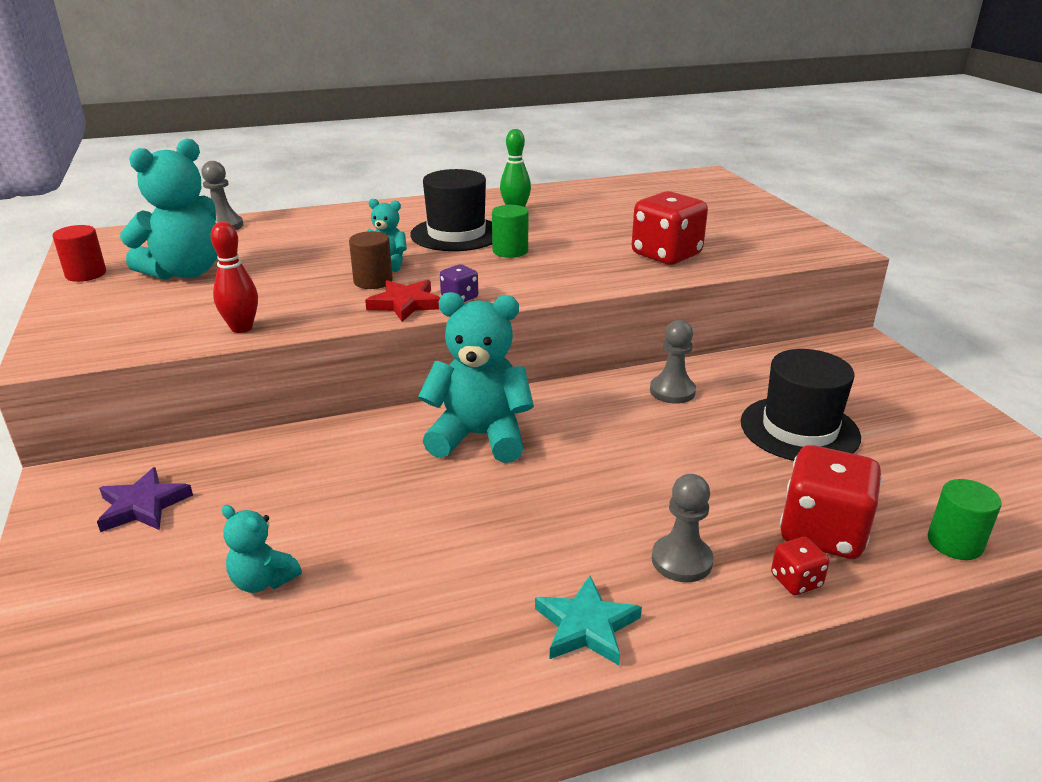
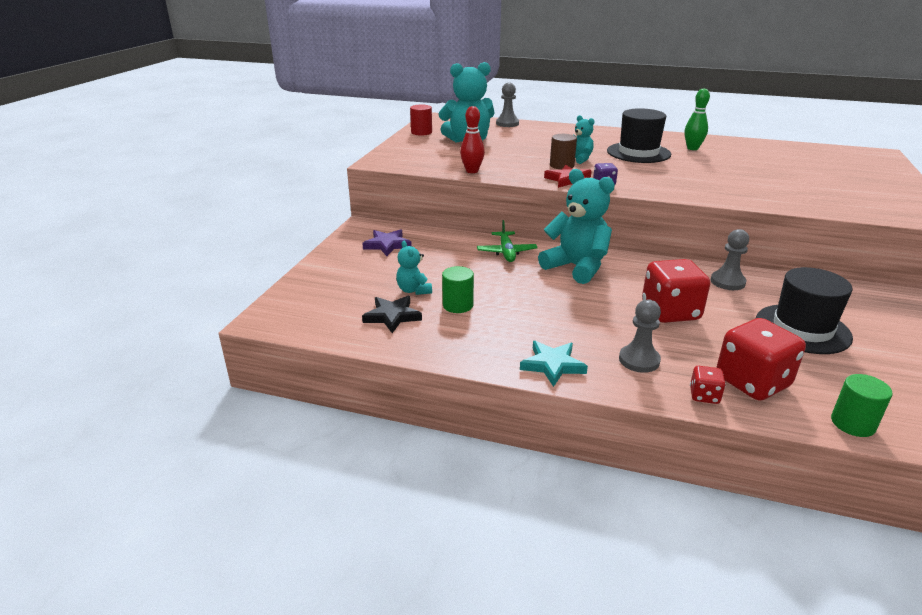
camera: 35 degrees right, 0 degrees up
green cylinder [492,205,528,258] -> green cylinder moved to [442,266,474,313]
red dice [632,191,708,265] -> red dice moved to [642,259,710,323]
none -> black star [362,296,422,333]
none -> green plane [477,220,538,262]

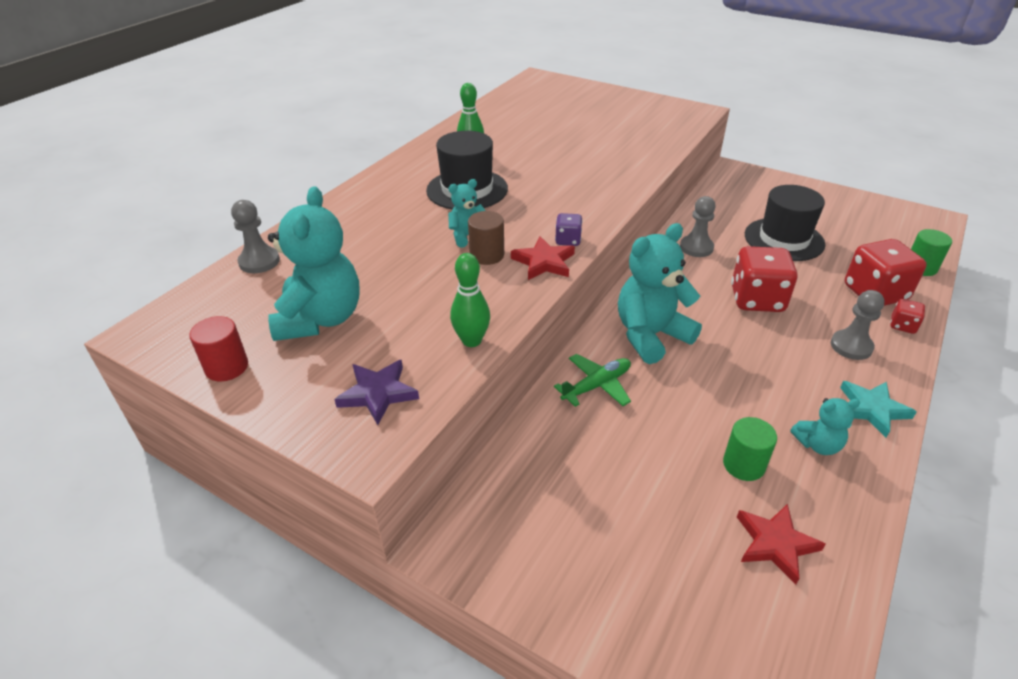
camera: 75 degrees left, 10 degrees up
purple star [362,229,412,256] -> purple star moved to [334,360,419,425]
black star [362,296,422,333] -> red star [737,504,825,585]
turquoise teddy bear [396,241,432,295] -> turquoise teddy bear moved to [790,398,860,455]
red bowling pin [460,106,485,173] -> green bowling pin [450,253,490,347]
green plane [477,220,538,262] -> green plane turned 45 degrees counterclockwise [554,354,631,407]

